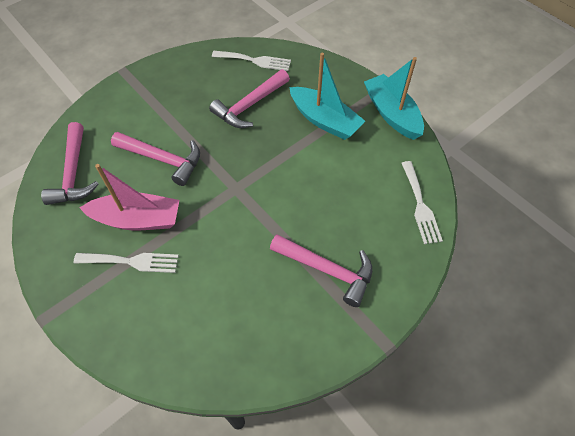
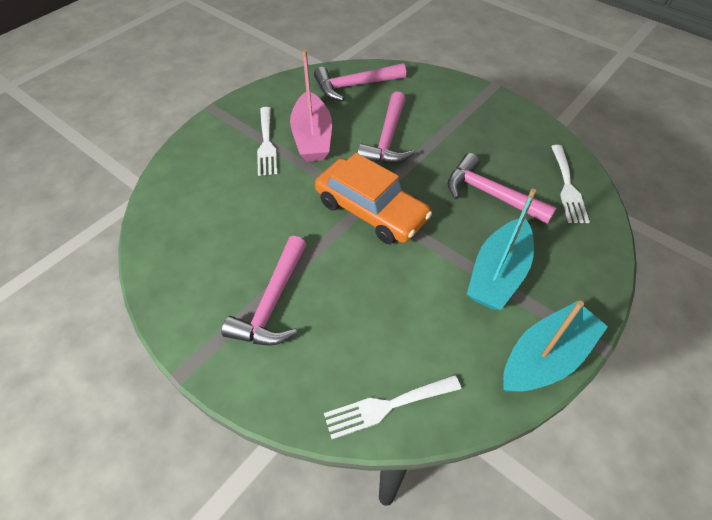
camera: 80 degrees right, 5 degrees down
none -> orange car [315,153,432,244]

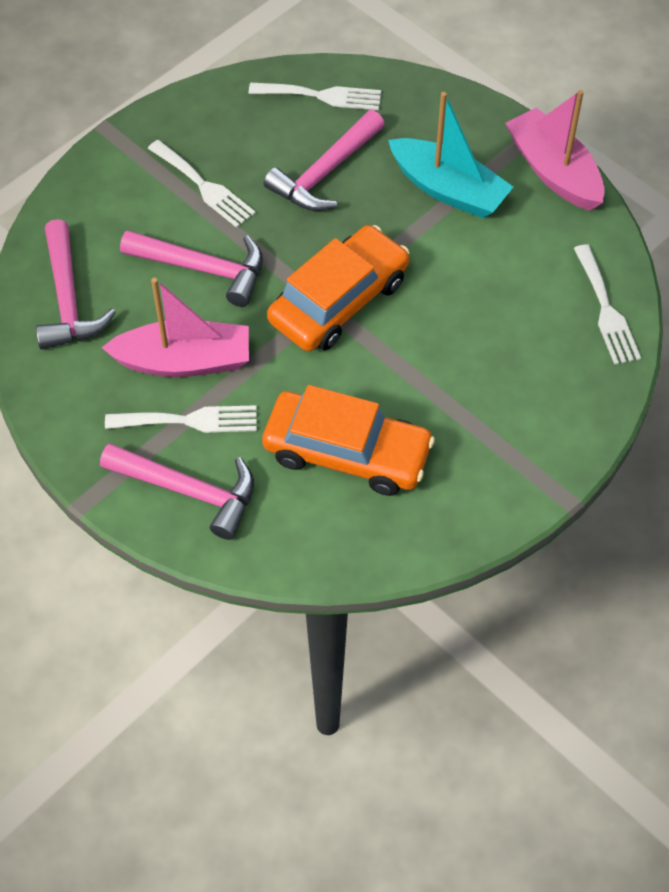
camera: 85 degrees left, 5 degrees up
pink hammer [222,236,307,346] -> pink hammer moved to [100,443,254,540]
turquoise boat [503,301,608,392] -> pink boat [505,90,605,211]
none -> white fork [148,140,256,228]
none -> orange car [262,385,435,496]

